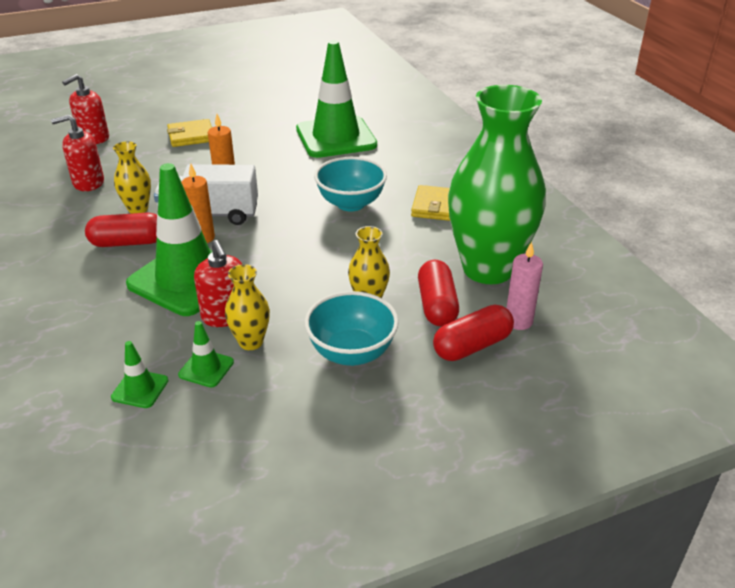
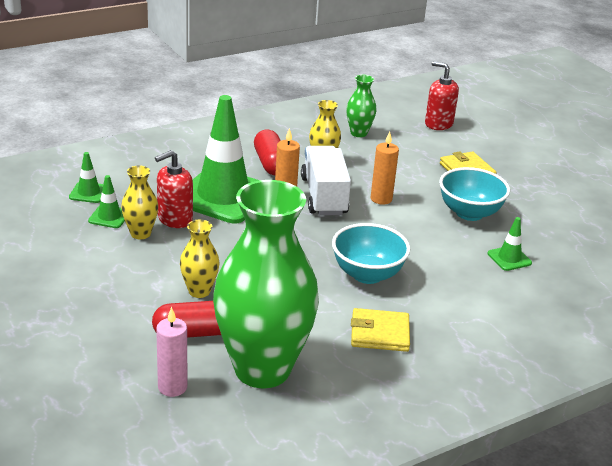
camera: 80 degrees right, 5 degrees down
red soap dispenser [51,114,104,191] -> green vase [346,75,377,137]
green traffic cone [296,40,377,158] -> green traffic cone [488,217,532,271], size x0.41
turquoise bowl [304,291,399,366] -> turquoise bowl moved to [439,167,510,221]
red capsule [433,304,514,361] -> none

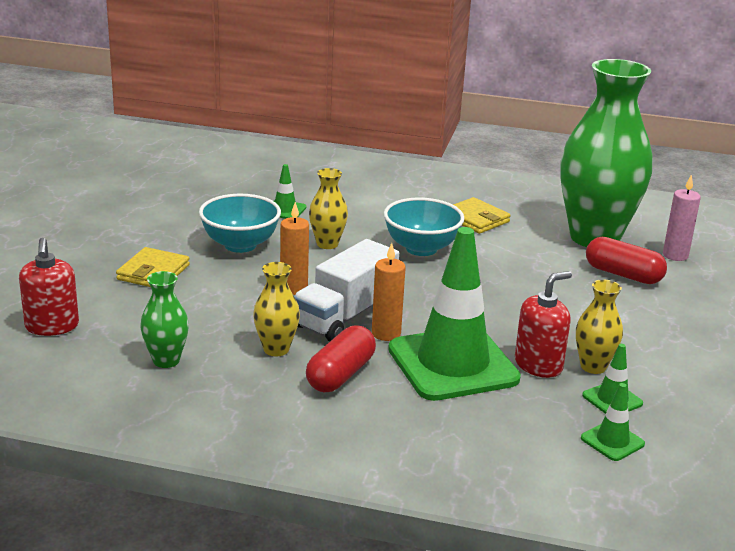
camera: 135 degrees left, 5 degrees down
red soap dispenser [155,150,193,228] -> red soap dispenser turned 45 degrees counterclockwise [515,271,572,378]
yellow vase [180,219,219,298] -> yellow vase moved to [309,168,348,249]

